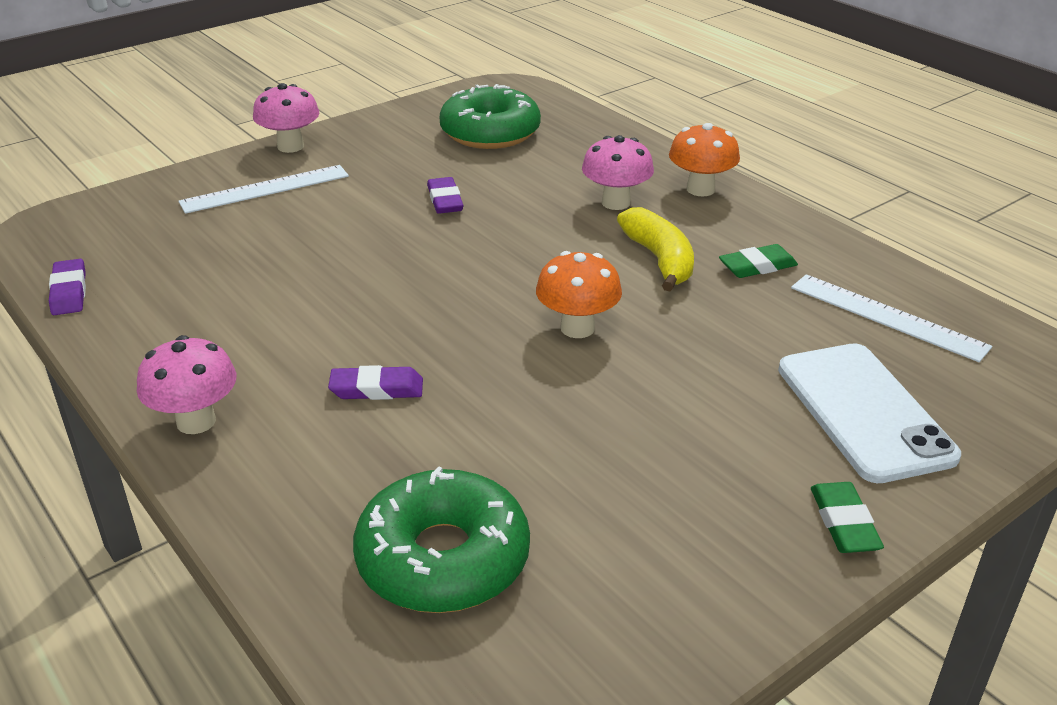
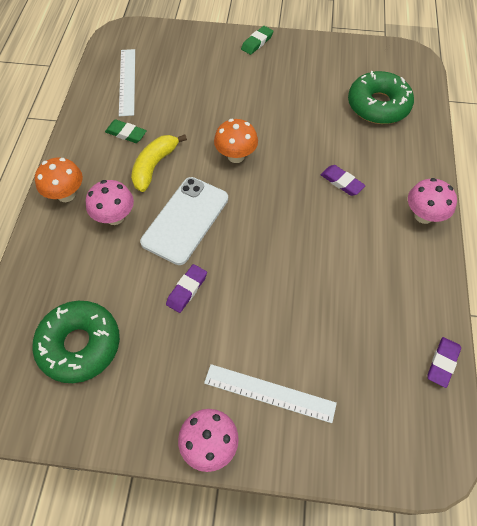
camera: 135 degrees left, 25 degrees up
white phone [778,343,961,483] -> white phone moved to [140,177,228,265]

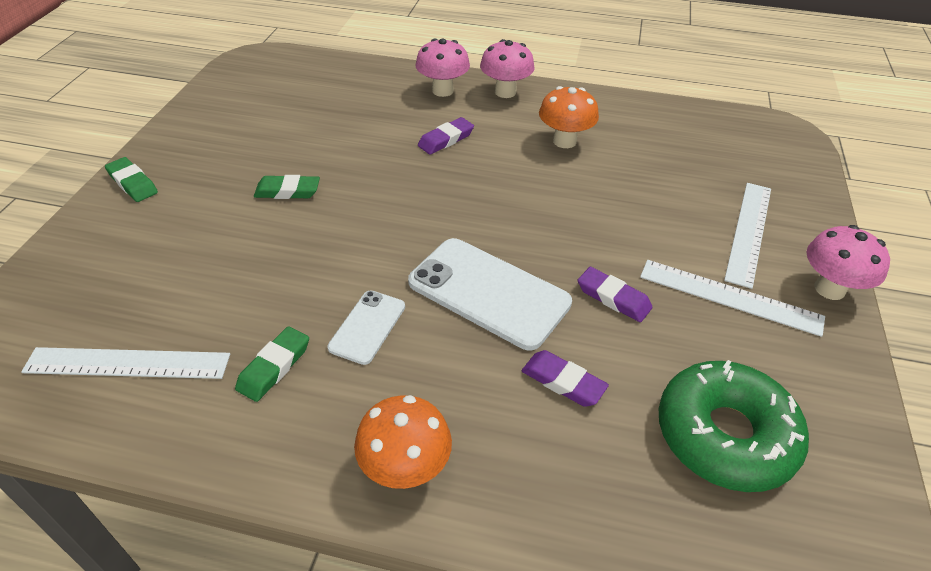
camera: 85 degrees left, 15 degrees down
pink mushroom [86,180,134,225] -> pink mushroom moved to [415,39,470,97]
yellow banana [131,135,187,192] -> white phone [327,290,405,365]
orange mushroom [214,119,258,163] -> orange mushroom moved to [539,86,599,148]
green donut [348,71,414,124] -> none
purple eraser [427,337,461,388] -> purple eraser moved to [522,350,609,407]
none -> green eraser [254,175,320,199]
none -> white ruler [640,260,825,337]

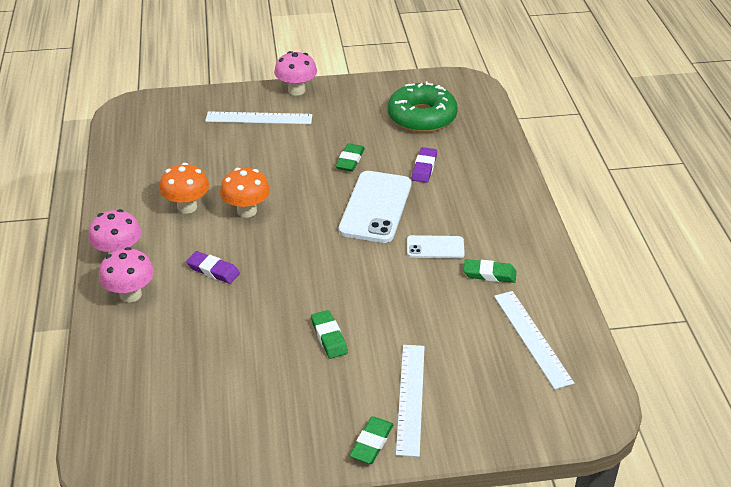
camera: 110 degrees left, 5 degrees down
orange mushroom [354,395,452,489] -> orange mushroom moved to [220,168,270,218]
purple eraser [577,267,653,322] -> green eraser [336,143,365,172]
white ruler [640,260,825,337] -> white ruler moved to [396,345,425,457]

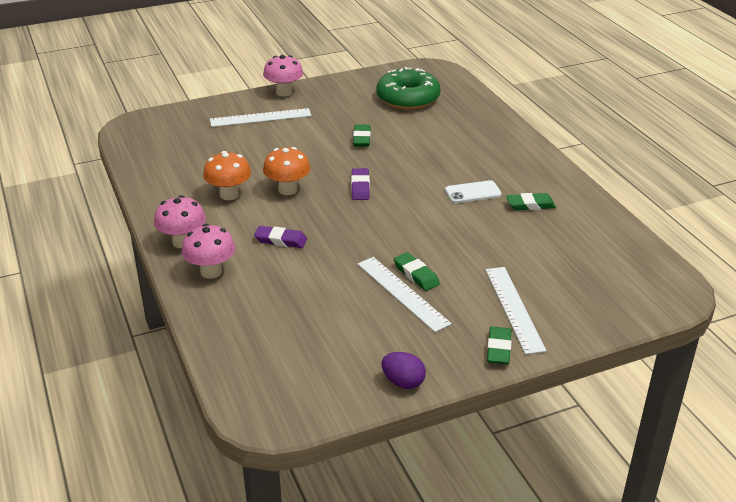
camera: 15 degrees left, 5 degrees down
white phone [339,171,411,243] -> none
purple eraser [412,147,437,183] -> purple eraser moved to [351,168,370,200]
white ruler [494,291,574,389] -> white ruler moved to [358,257,452,332]
none -> purple egg [382,352,426,389]

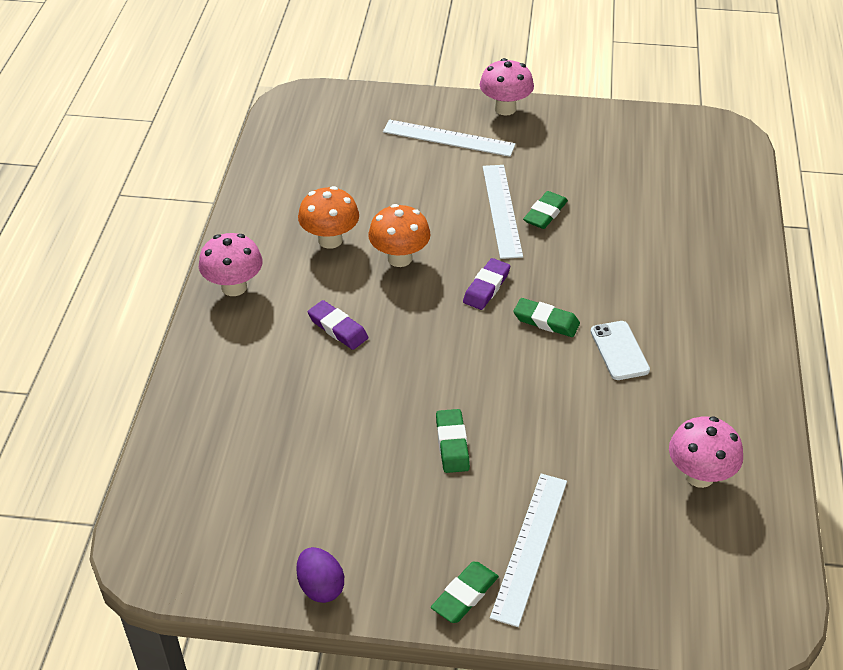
camera: 30 degrees right, 10 degrees up
pink mushroom [181,224,235,279] -> pink mushroom moved to [669,416,743,488]
white ruler [358,257,452,332] -> white ruler moved to [483,165,523,259]
green donut [376,67,441,110] -> none
white phone [445,180,502,203] -> white phone turned 60 degrees clockwise [591,321,650,380]
green eraser [506,193,556,210] -> green eraser moved to [513,298,580,337]

